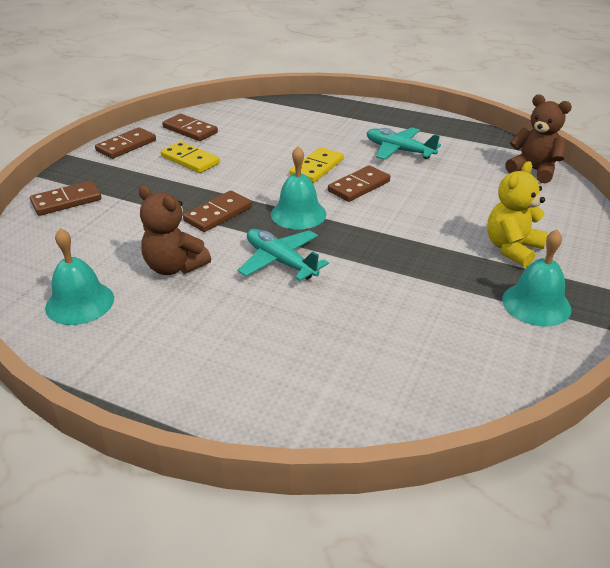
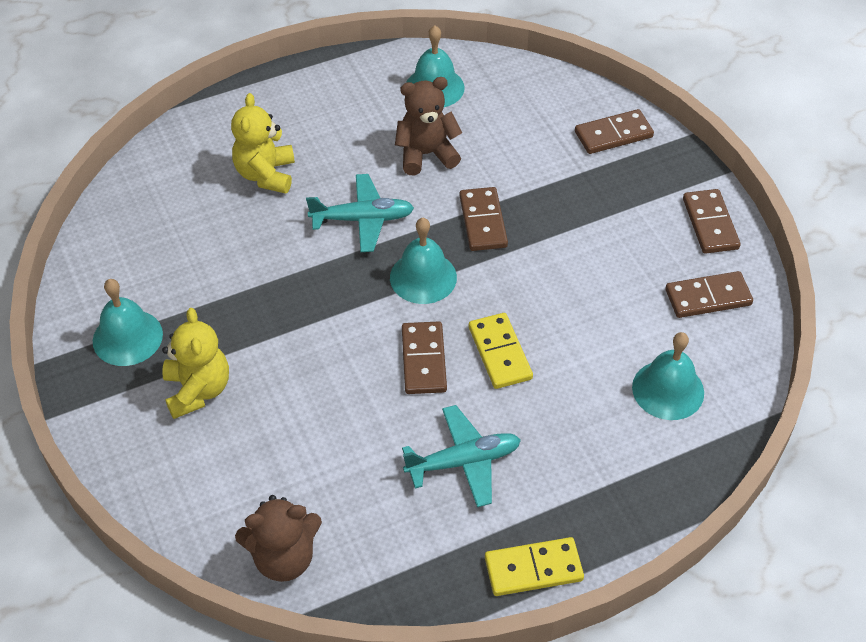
camera: 130 degrees right, 15 degrees up
brown domino [30,181,101,216] -> brown domino turned 60 degrees clockwise [575,109,654,154]
yellow domino [161,141,220,173] -> yellow domino moved to [485,537,584,596]
none -> yellow teddy bear [231,93,295,194]
none -> turquoise bell [632,332,704,420]

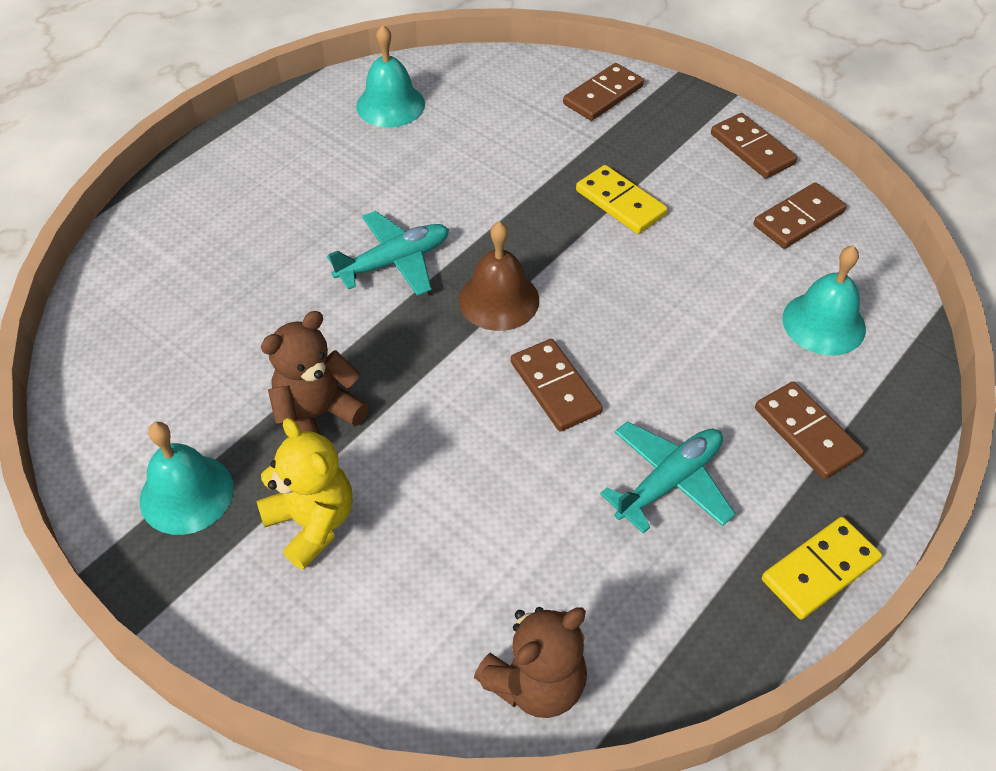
camera: 25 degrees left, 0 degrees up
yellow teddy bear [231,93,295,194] -> none
turquoise bell [390,218,457,304] -> brown bell [459,222,539,331]
brown teddy bear [395,77,462,175] -> brown teddy bear moved to [261,311,369,434]
brown domino [460,187,508,251] -> brown domino moved to [755,382,864,479]
yellow domino [469,313,533,389] -> yellow domino moved to [576,165,668,234]

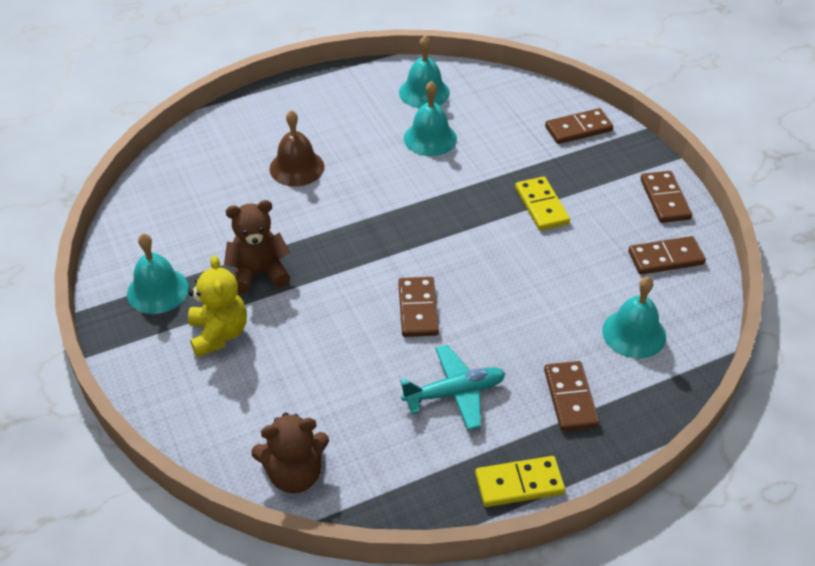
camera: 25 degrees right, 5 degrees down
turquoise plane [327,211,449,296] -> none
brown bell [459,222,539,331] -> brown bell moved to [270,110,324,186]
none -> turquoise bell [404,81,457,156]

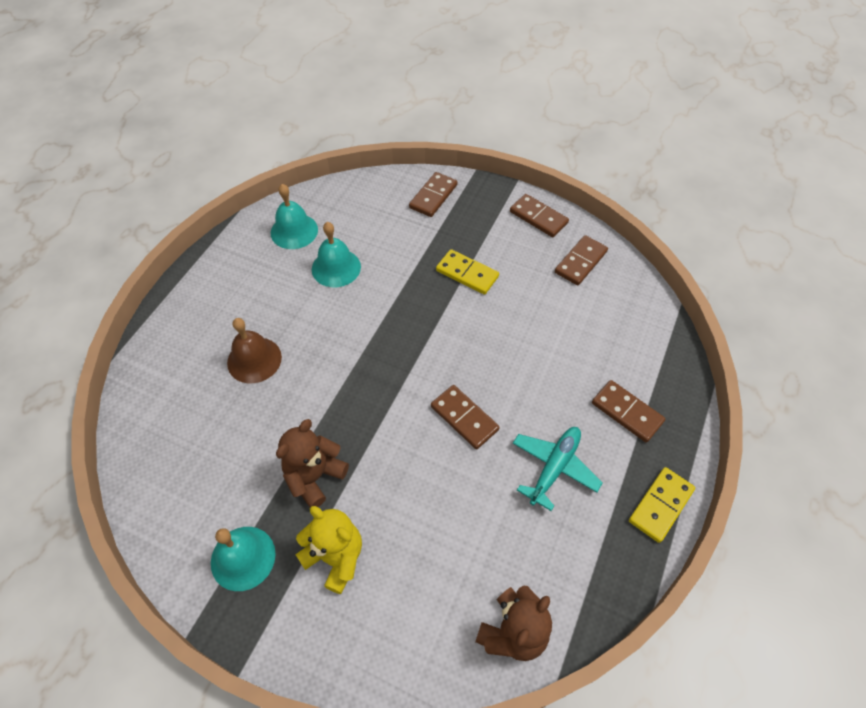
camera: 40 degrees left, 10 degrees up
turquoise bell [602,277,666,359] -> none

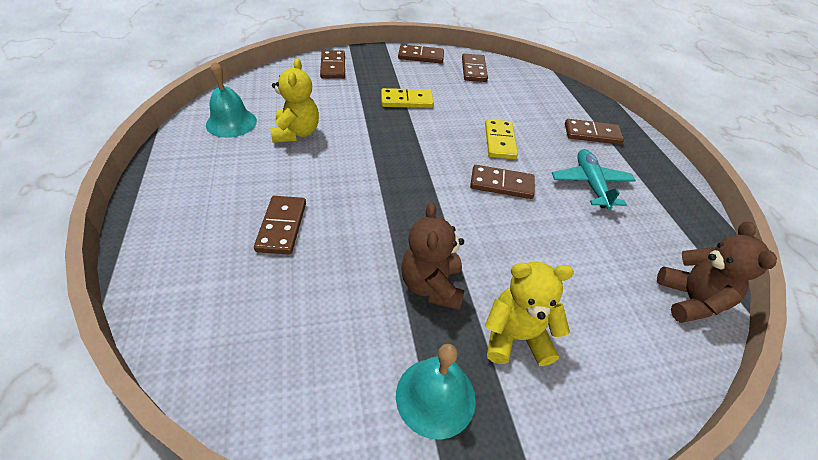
camera: 40 degrees left, 10 degrees down
brown bell [227,318,282,383] -> brown domino [254,196,306,255]
turquoise bell [312,222,361,287] -> yellow teddy bear [270,58,319,143]
yellow domino [629,467,695,543] -> yellow domino moved to [485,119,518,159]

